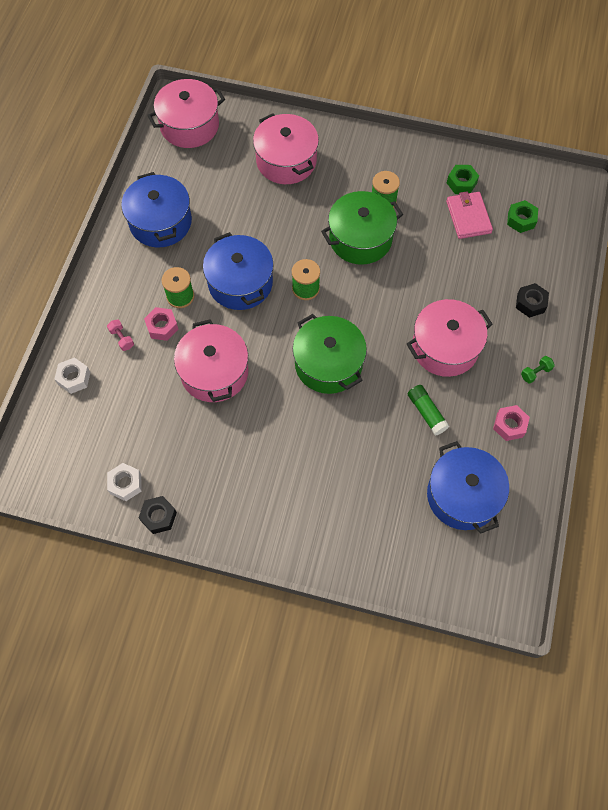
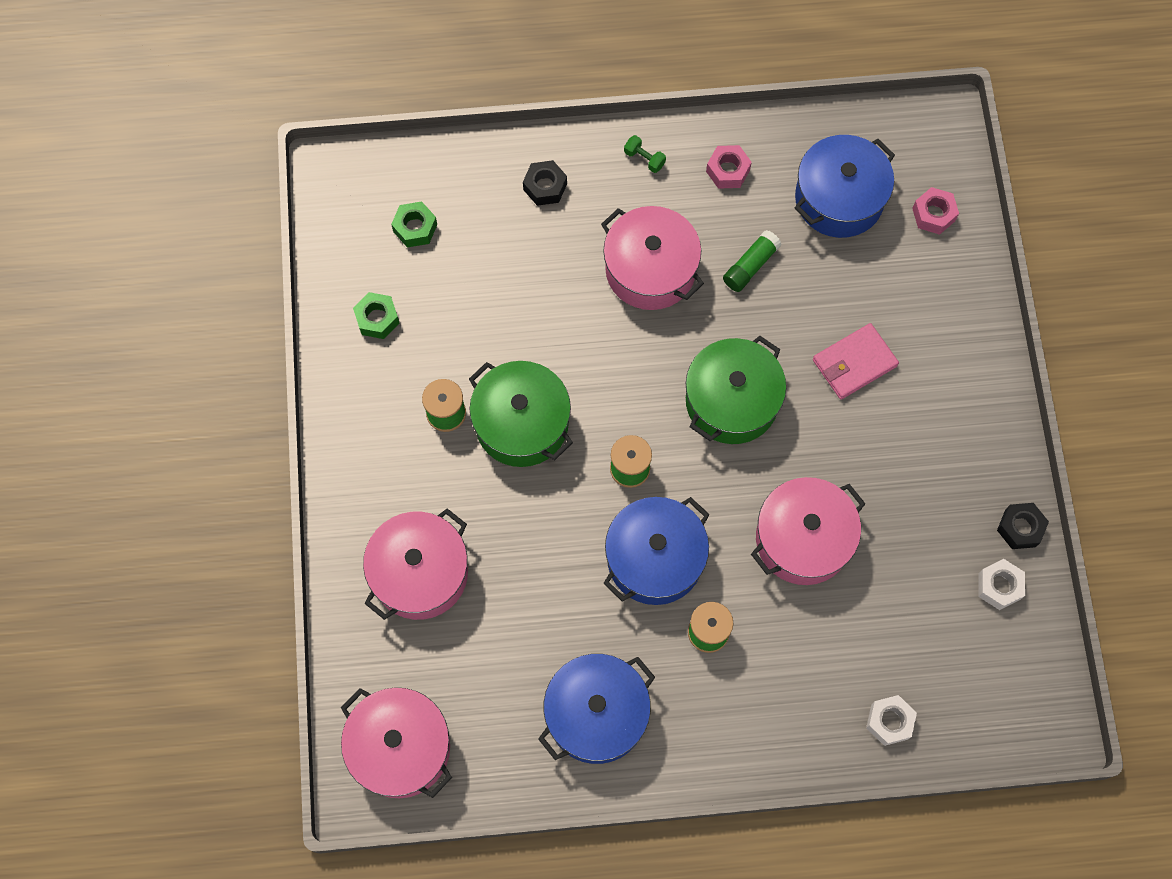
camera: 110 degrees left, 5 degrees up
pink dumbbell [107,319,134,351] -> none
pink nut [144,307,178,341] -> pink nut moved to [912,187,959,235]
pink wallet [446,191,493,239] -> pink wallet moved to [813,323,899,399]

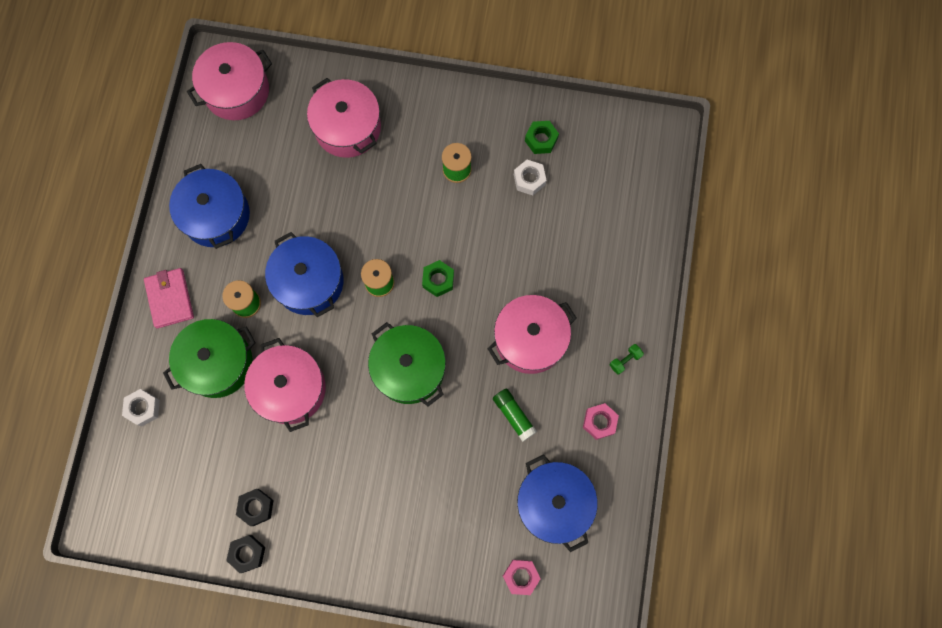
camera: 105 degrees right, 5 degrees up
green nut [391,201,437,247] -> green nut moved to [422,260,454,297]
green pot [469,361,573,467] -> green pot moved to [163,319,255,398]
black nut [523,160,567,206] -> black nut moved to [236,489,274,526]
pink wallet [813,323,899,399] -> pink wallet moved to [144,268,194,329]
white nut [978,559,1025,610] -> white nut moved to [514,160,547,195]

